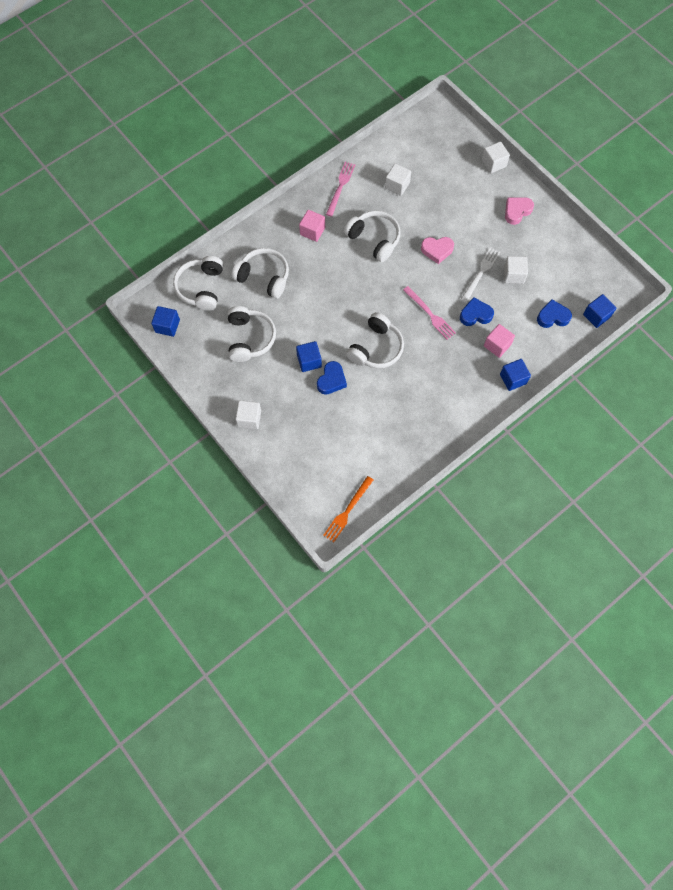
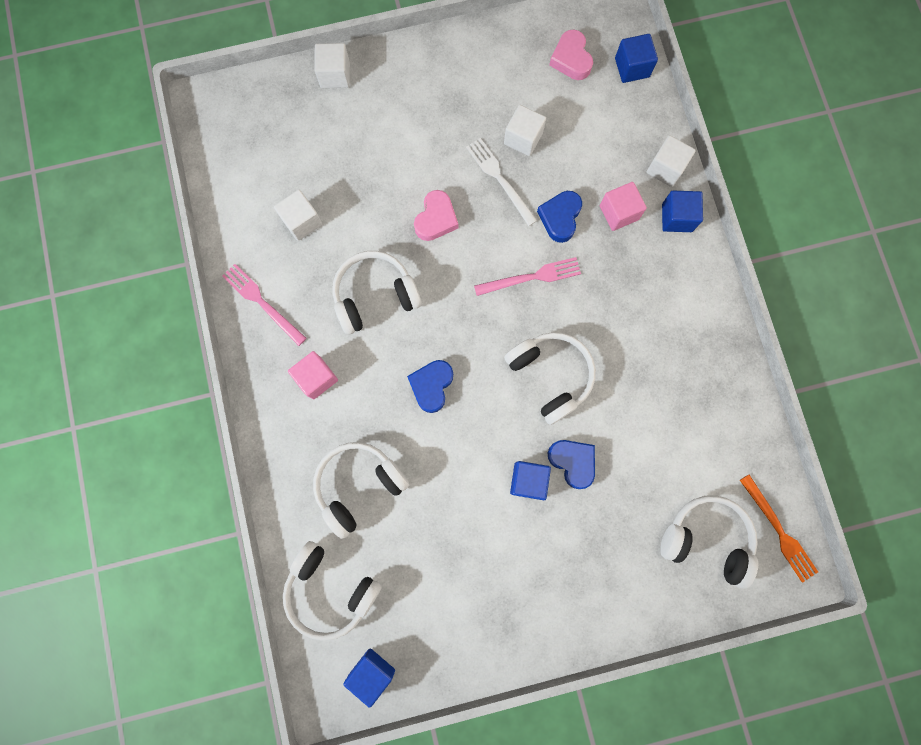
camera: 65 degrees left, 10 degrees up
white headphones [228,306,276,362] -> white headphones moved to [660,495,758,589]
white cube [235,400,261,429] -> white cube moved to [647,135,696,187]
pink heart [505,197,534,225] -> pink heart moved to [549,30,593,80]
blue heart [537,299,572,328] -> blue heart moved to [407,360,453,413]

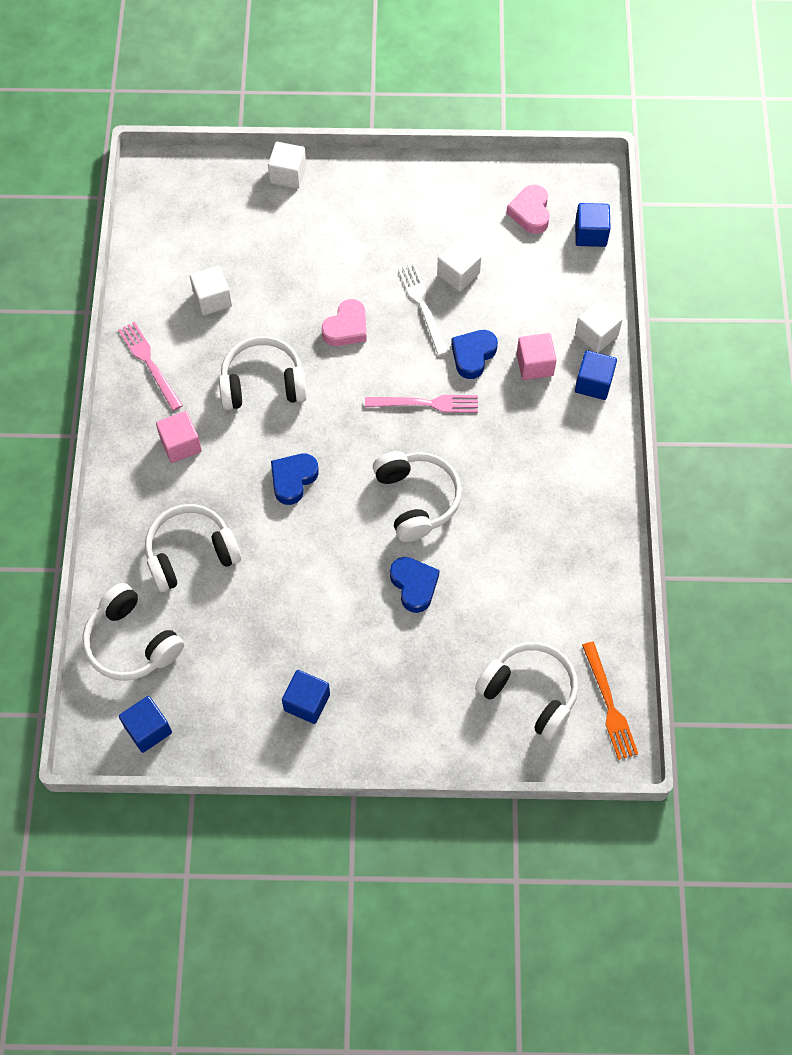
camera: 15 degrees right, 15 degrees down
blue cube [510,461,551,500] -> blue cube moved to [282,670,330,724]

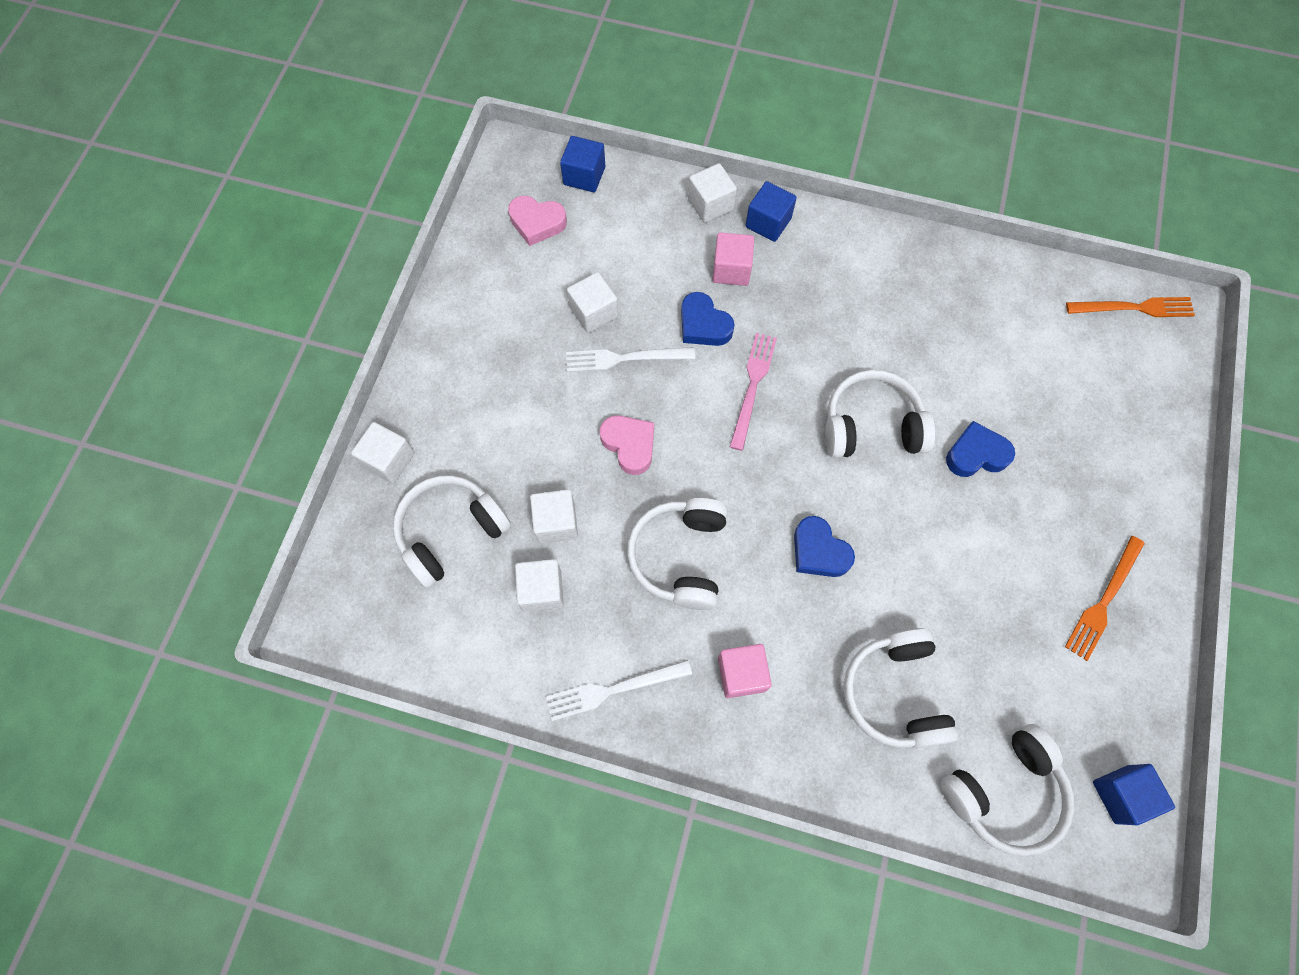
camera: 75 degrees left, 5 degrees up
pink fork [118,322,183,411] -> white fork [546,660,692,721]
blue cube [282,670,330,724] -> orange fork [1065,536,1145,661]
white headphones [475,642,578,741] -> white headphones moved to [393,475,511,588]
none -> white cube [530,490,578,543]

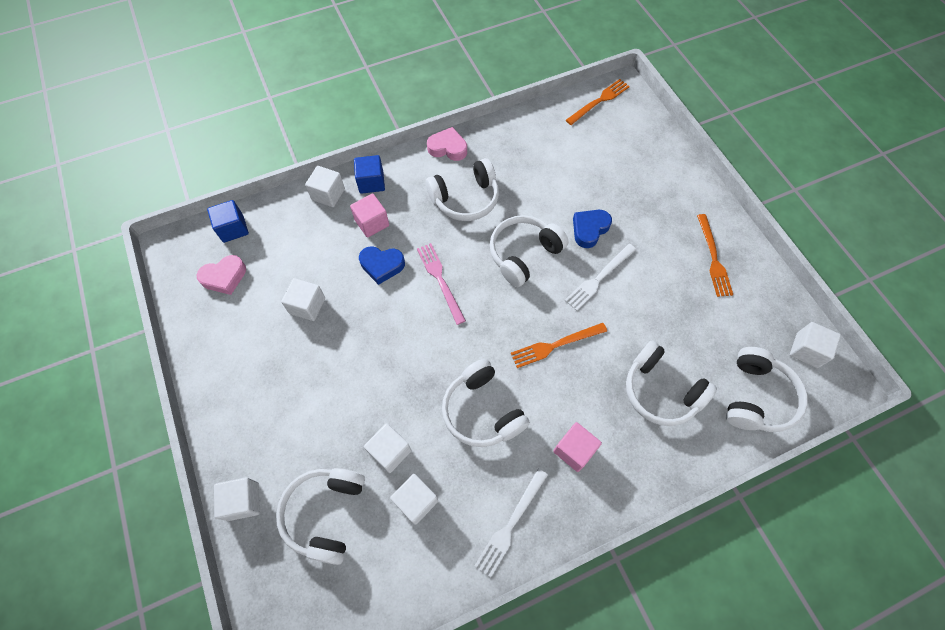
camera: 40 degrees left, 5 degrees down
white fork [566,347,695,372] -> white fork moved to [565,244,636,311]
pink heart [600,415,654,475] -> pink heart moved to [427,127,467,161]
blue heart [794,516,855,577] -> orange fork [511,323,607,368]
blue cube [1093,764,1175,825] -> white cube [790,322,841,368]
none -> white headphones [426,158,499,221]

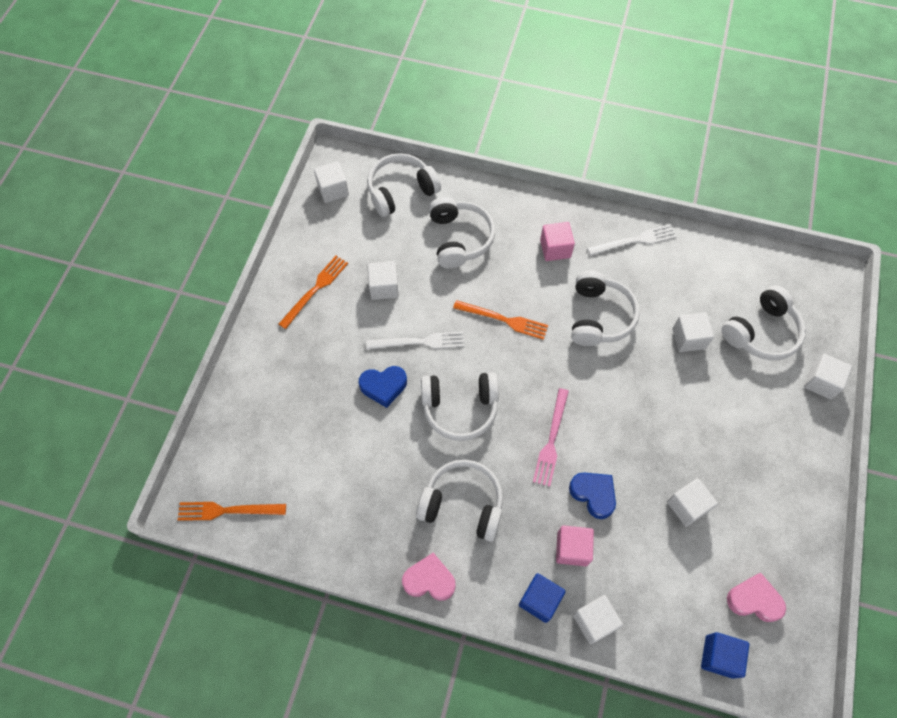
camera: 140 degrees left, 0 degrees up
white cube [390,474,438,525] -> white cube moved to [367,261,399,300]
pink heart [427,127,467,161] -> pink heart turned 135 degrees clockwise [402,553,456,601]

